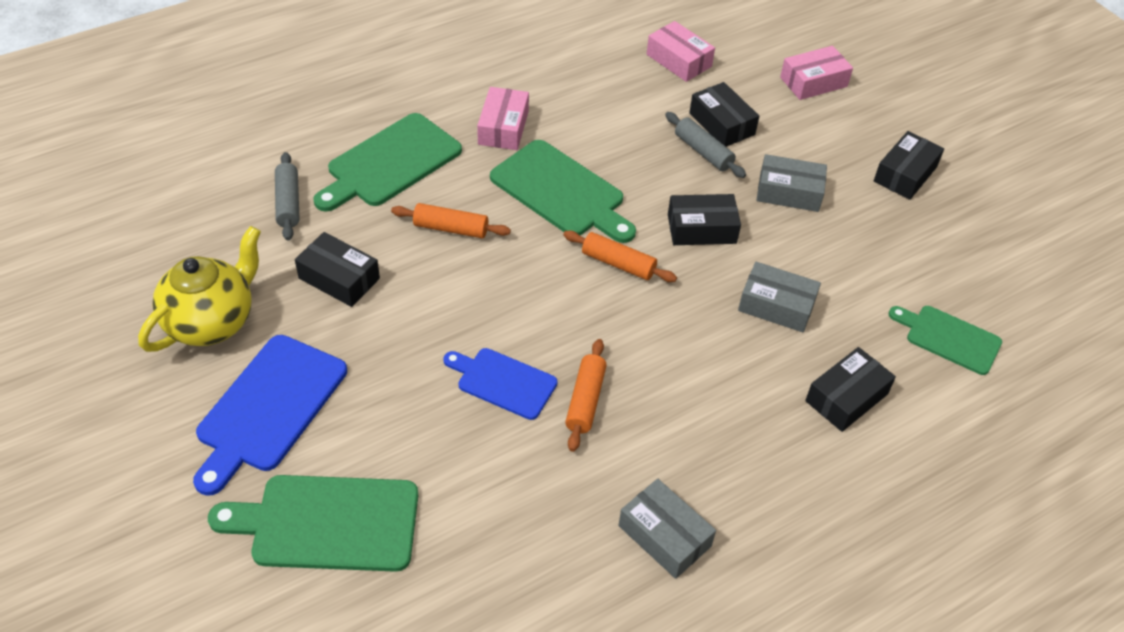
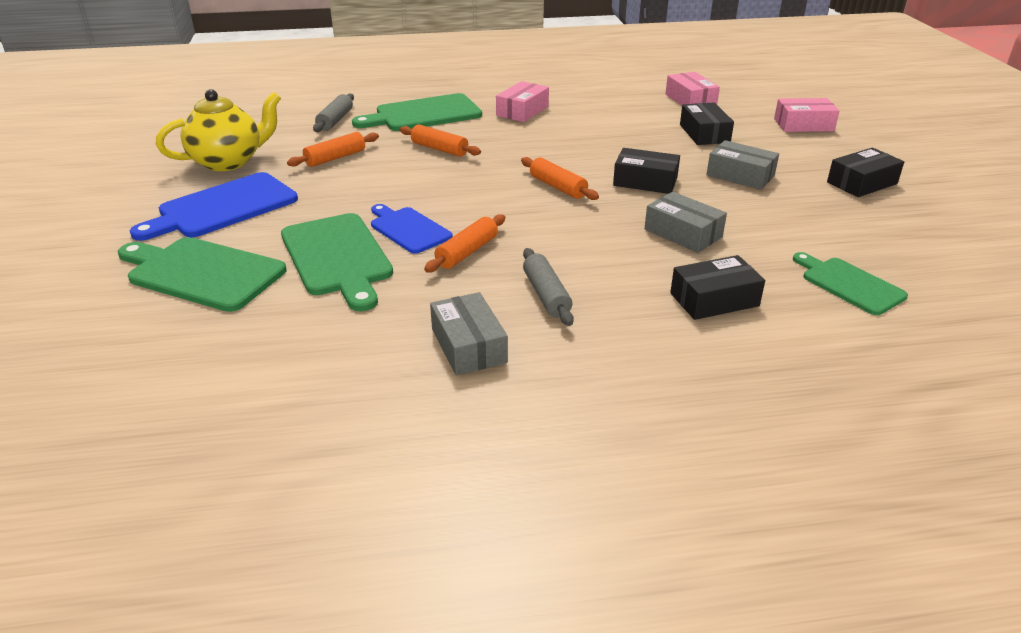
camera: 25 degrees right, 15 degrees down
black box [295,232,380,307] -> orange rolling pin [287,132,379,167]
green cutting board [490,140,636,243] -> green cutting board moved to [281,213,393,311]
grey rolling pin [665,112,746,178] -> grey rolling pin moved to [523,248,574,326]

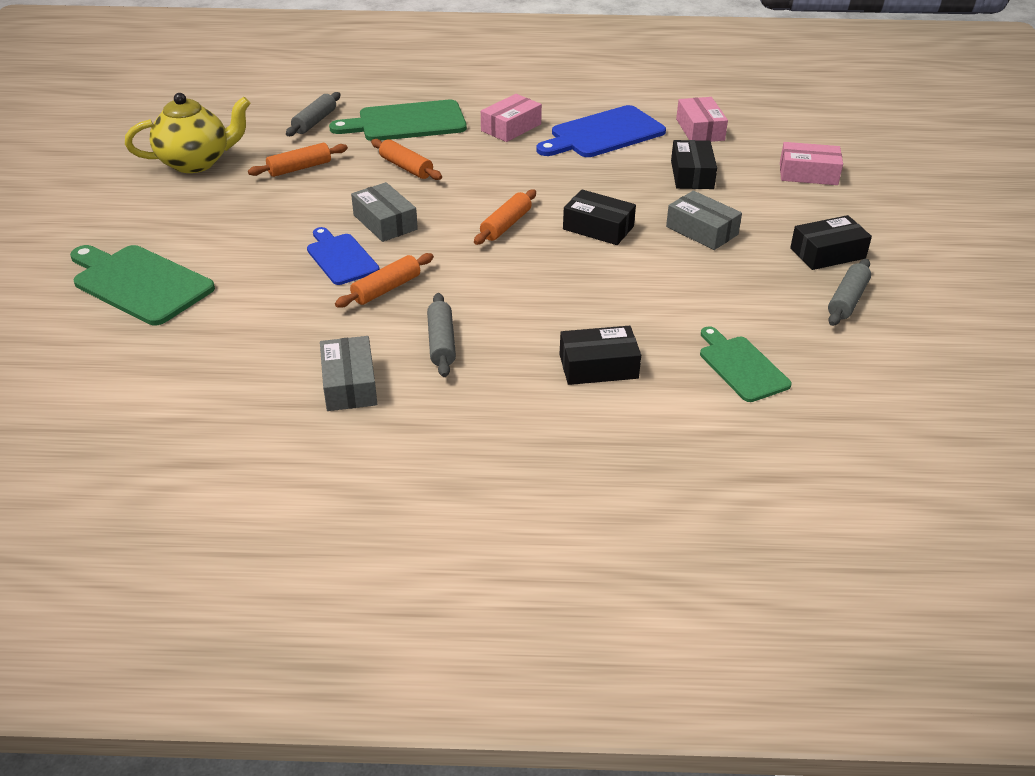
camera: 10 degrees right, 5 degrees up
blue cutting board [130,172,298,241] -> blue cutting board moved to [536,105,666,157]
green cutting board [281,213,393,311] -> none
orange rolling pin [521,157,599,200] -> orange rolling pin turned 60 degrees clockwise [474,189,536,245]
grey box [644,192,727,253] -> grey box moved to [351,182,418,242]
none -> grey rolling pin [828,259,871,326]

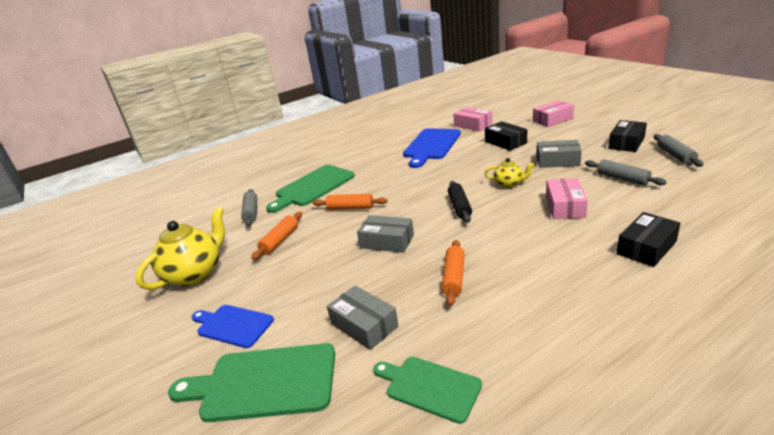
camera: 30 degrees left, 10 degrees down
blue cutting board [307,227,379,285] -> blue cutting board moved to [192,305,274,348]
grey box [320,336,377,411] -> grey box moved to [327,285,398,350]
grey rolling pin [427,293,456,377] -> grey rolling pin moved to [585,159,667,186]
orange rolling pin [474,189,536,245] -> black rolling pin [448,181,472,223]
pink box [481,94,542,142] -> pink box moved to [546,178,588,219]
black box [563,189,636,245] -> yellow teapot [484,158,534,188]
green cutting board [700,326,792,402] -> green cutting board moved to [373,357,482,424]

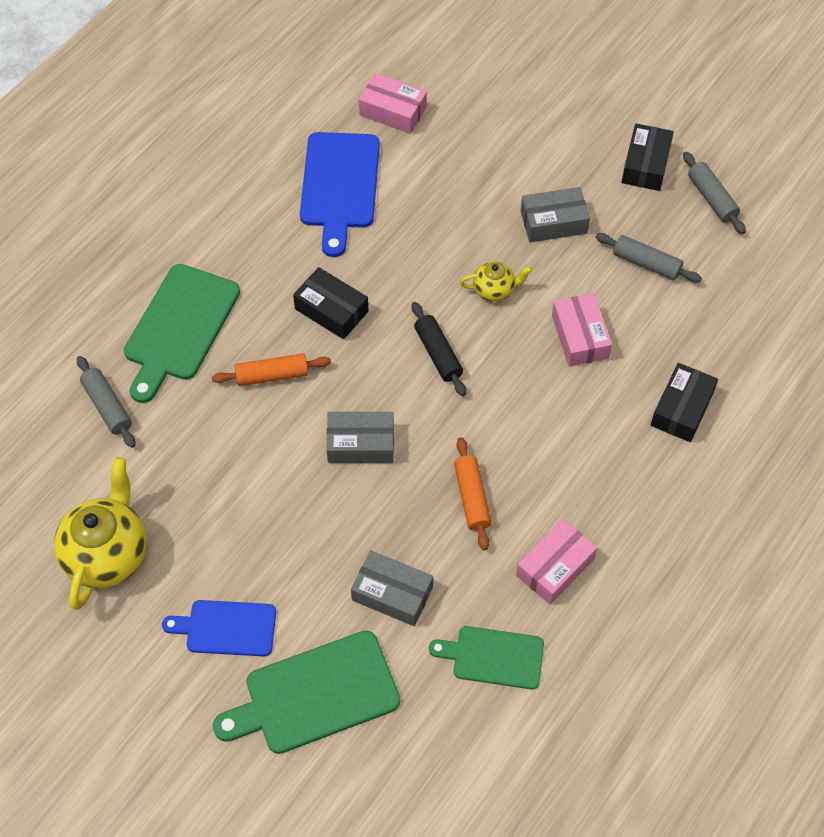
camera: 25 degrees left, 30 degrees up
orange rolling pin [251,212,302,260] -> none
black box [485,121,527,151] -> black box moved to [293,267,369,339]
pink box [533,100,574,127] -> pink box moved to [516,519,597,604]

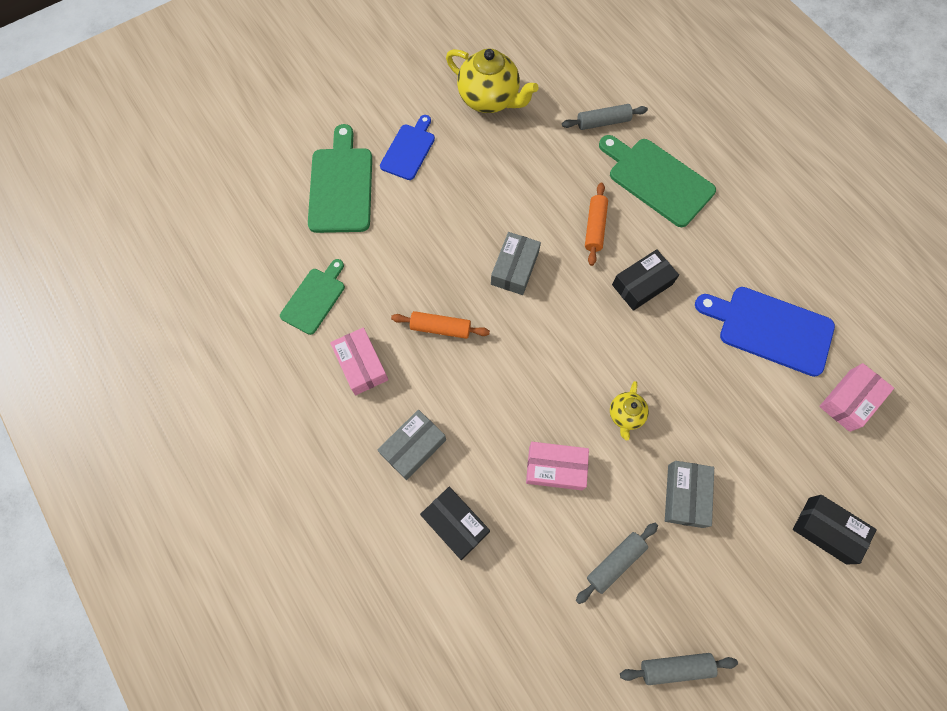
camera: 110 degrees right, 10 degrees up
grey box [351,550,433,626] -> grey box moved to [378,410,446,480]
black rolling pin [412,302,466,396] -> none
black box [621,124,674,191] -> black box moved to [793,495,877,565]

